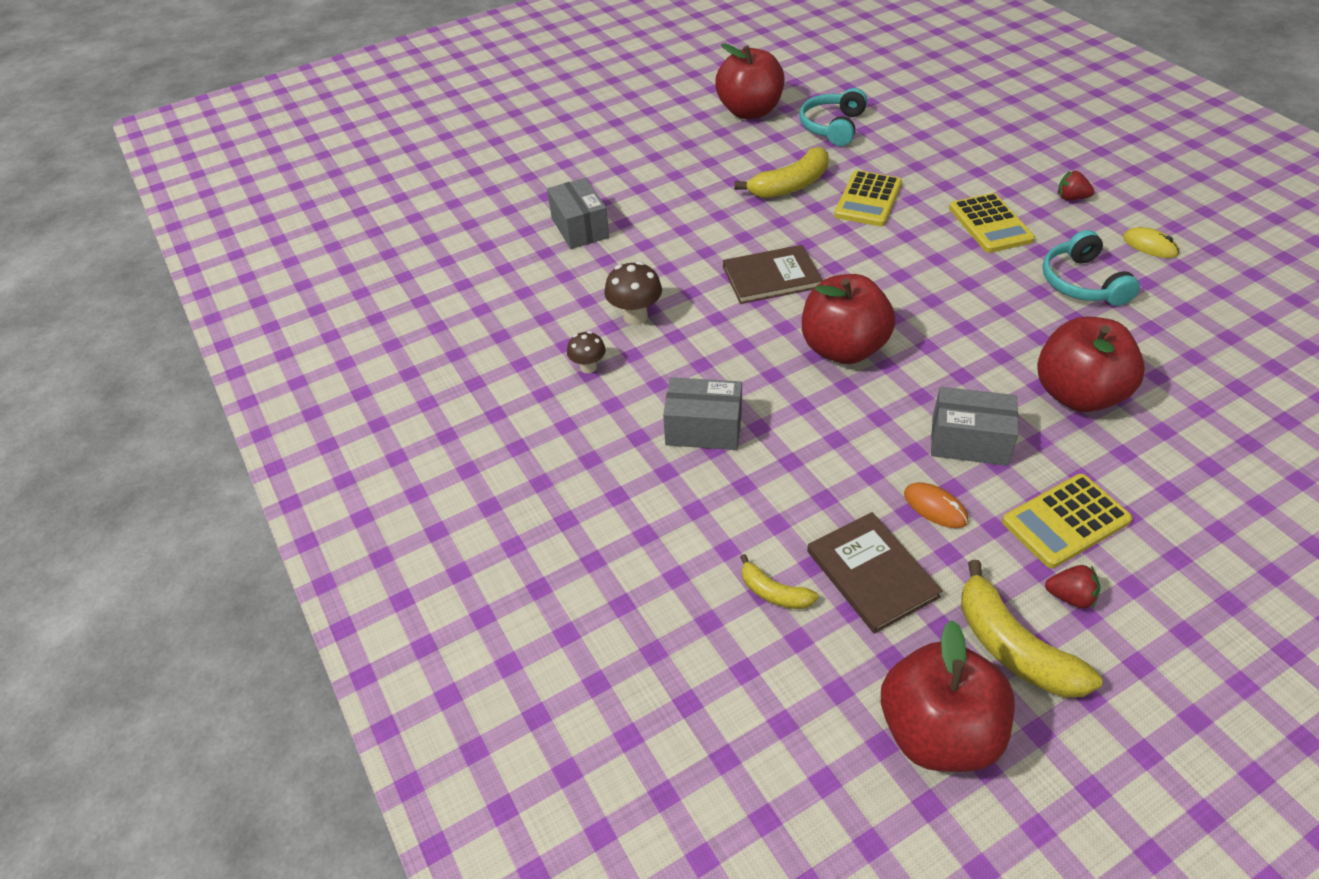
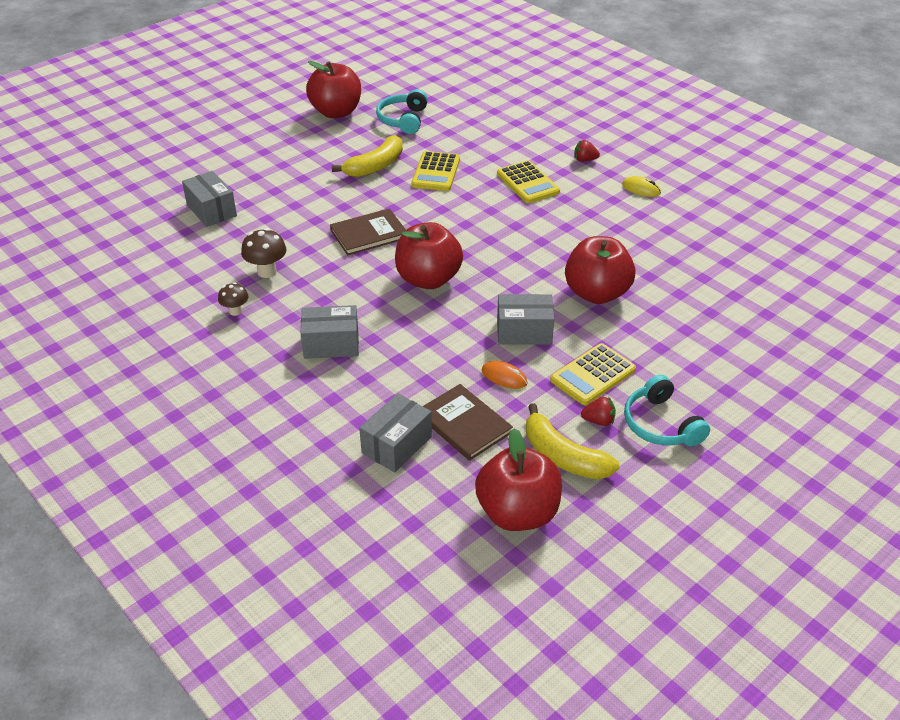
camera: 15 degrees left, 5 degrees down
yellow banana [740,554,818,609] -> grey box [359,393,432,472]
turquoise headphones [1042,230,1140,306] -> turquoise headphones moved to [624,375,710,446]

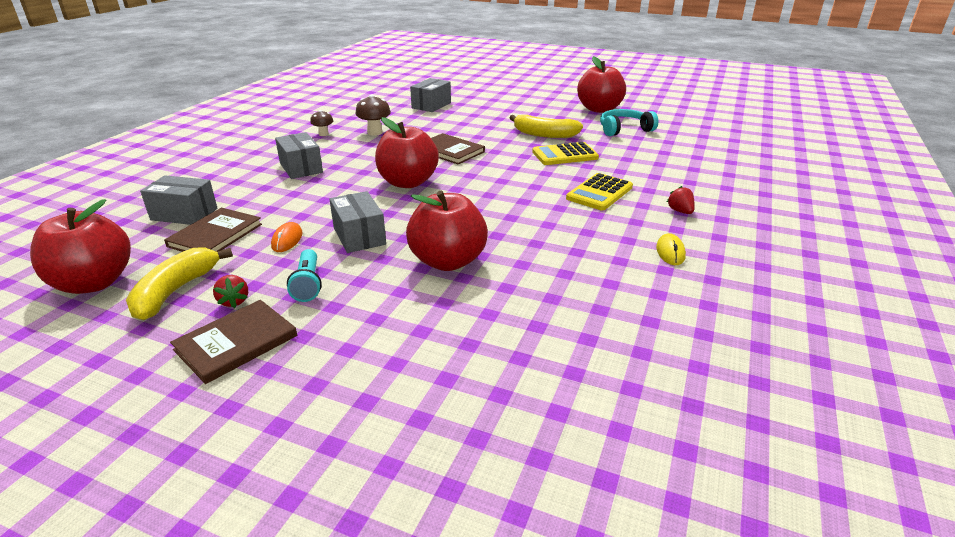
camera: 65 degrees right, 10 degrees down
yellow calculator [550,343,636,405] -> turquoise flashlight [287,249,322,302]
turquoise headphones [624,375,710,446] -> brown book [170,300,297,384]

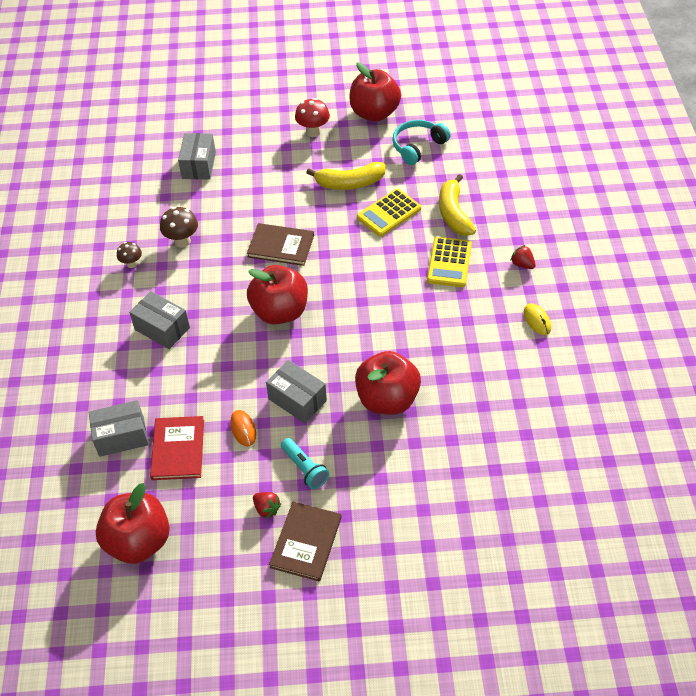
camera: 25 degrees left, 20 degrees up
yellow banana [126,248,233,320] -> yellow banana moved to [439,174,476,236]
brown book [164,208,262,252] -> red book [150,416,204,480]
none -> red mushroom [295,98,330,137]

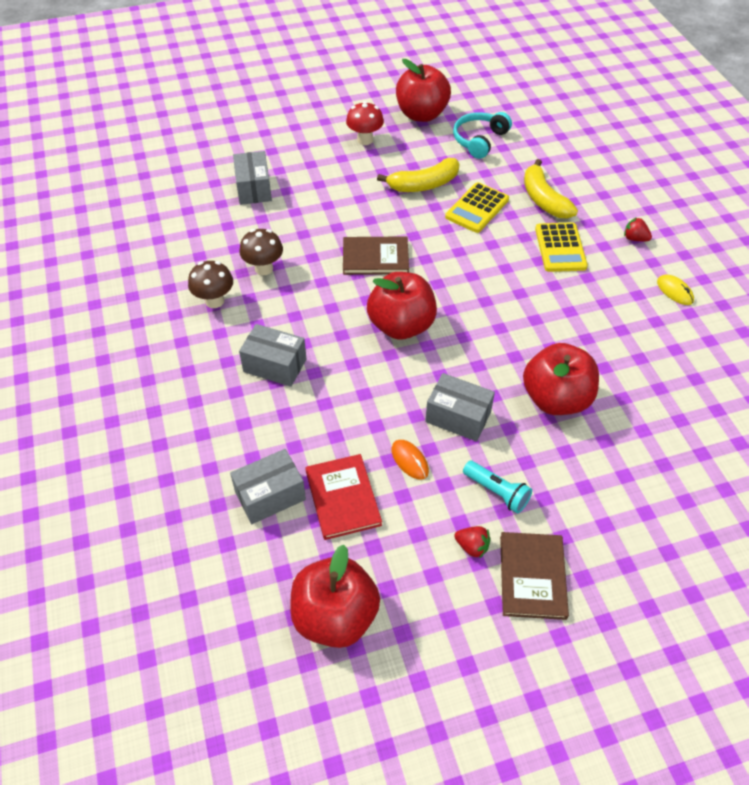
camera: 15 degrees left, 0 degrees up
brown mushroom [117,242,142,268] -> brown mushroom [188,261,233,308], size x1.55

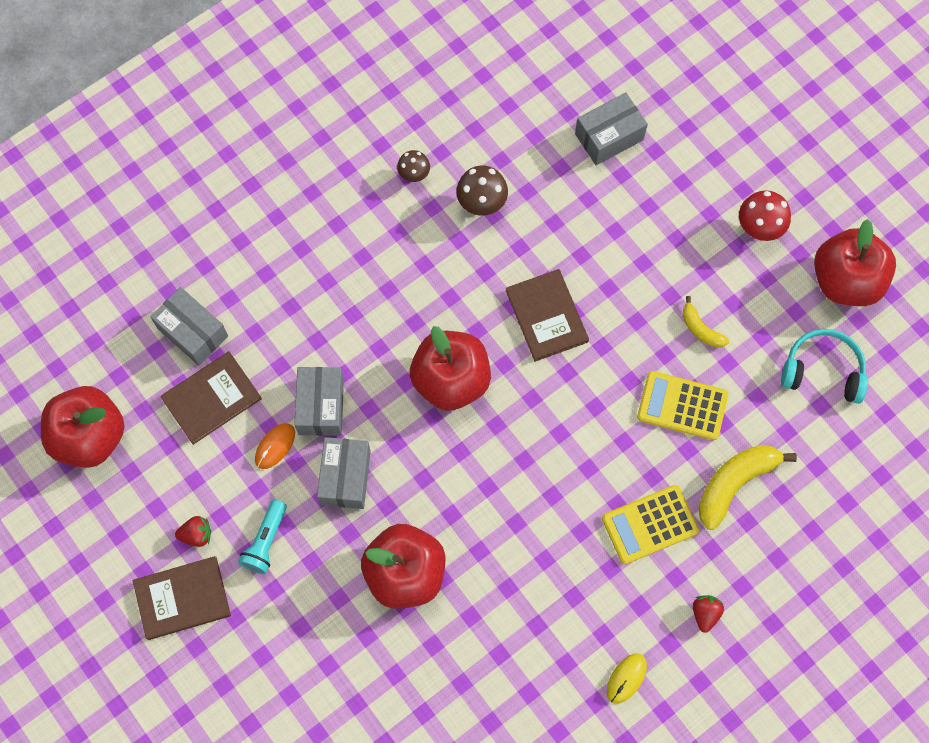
camera: 70 degrees right, 20 degrees up
brown mushroom [188,261,233,308] -> brown mushroom [397,150,430,182], size x0.65
grey box [239,324,307,387] -> grey box moved to [294,367,344,436]
red book [305,454,382,540] -> brown book [160,351,262,445]
yellow banana [377,158,460,192] -> yellow banana [682,296,729,348], size x0.55
red strawberry [454,526,491,559] -> red strawberry turned 105 degrees counterclockwise [175,516,211,547]

